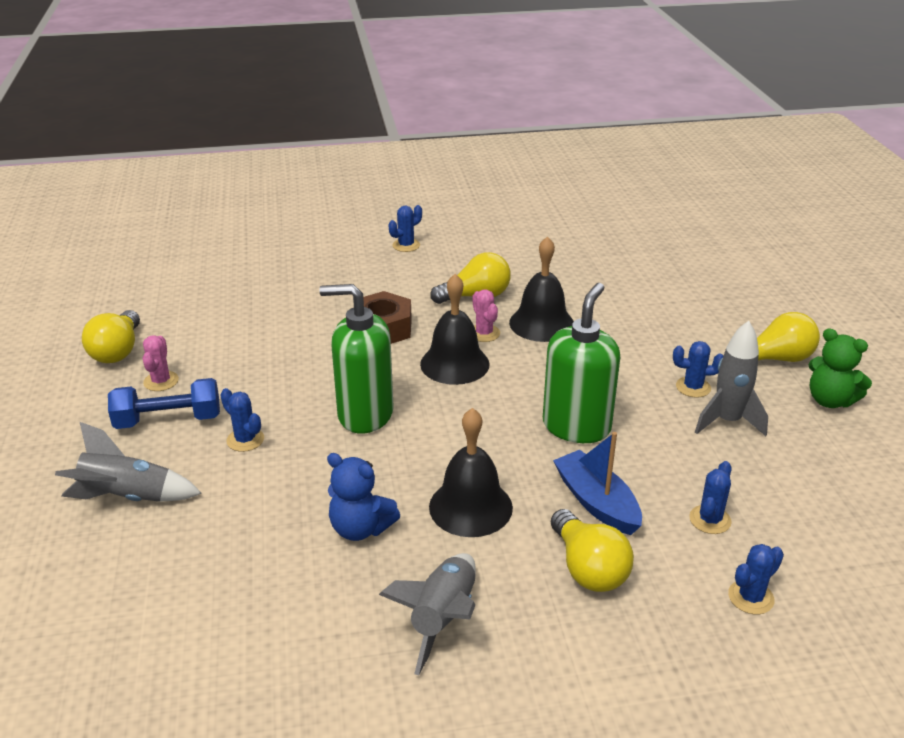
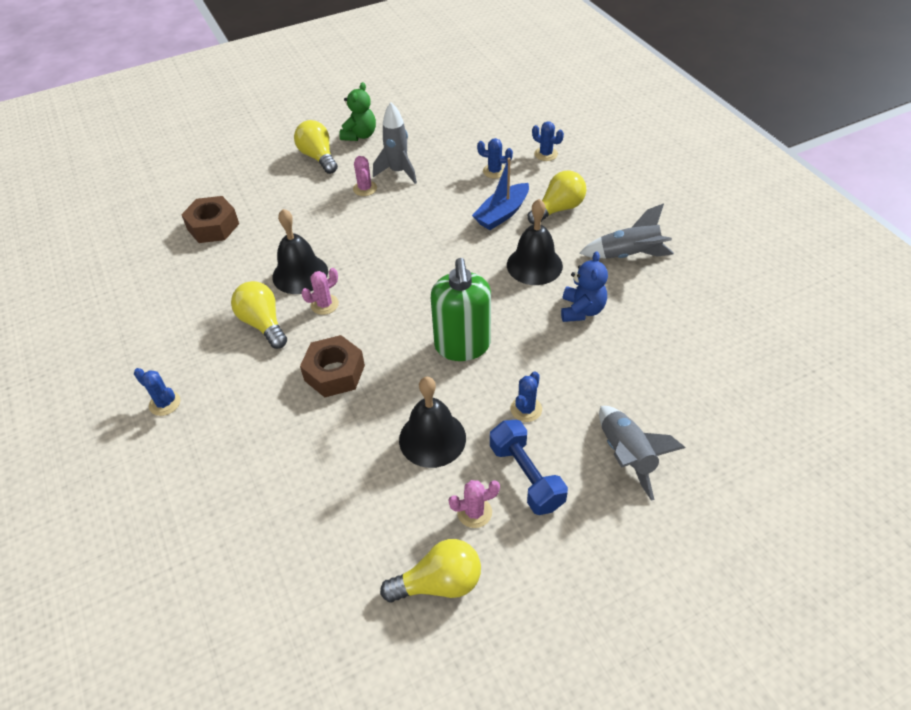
camera: 105 degrees left, 15 degrees up
black bell [420,274,490,385] -> black bell moved to [399,377,466,468]
green soap dispenser [543,283,620,443] -> none
blue cactus [673,341,723,397] -> pink cactus [353,156,377,196]
none -> brown nut [181,196,239,243]

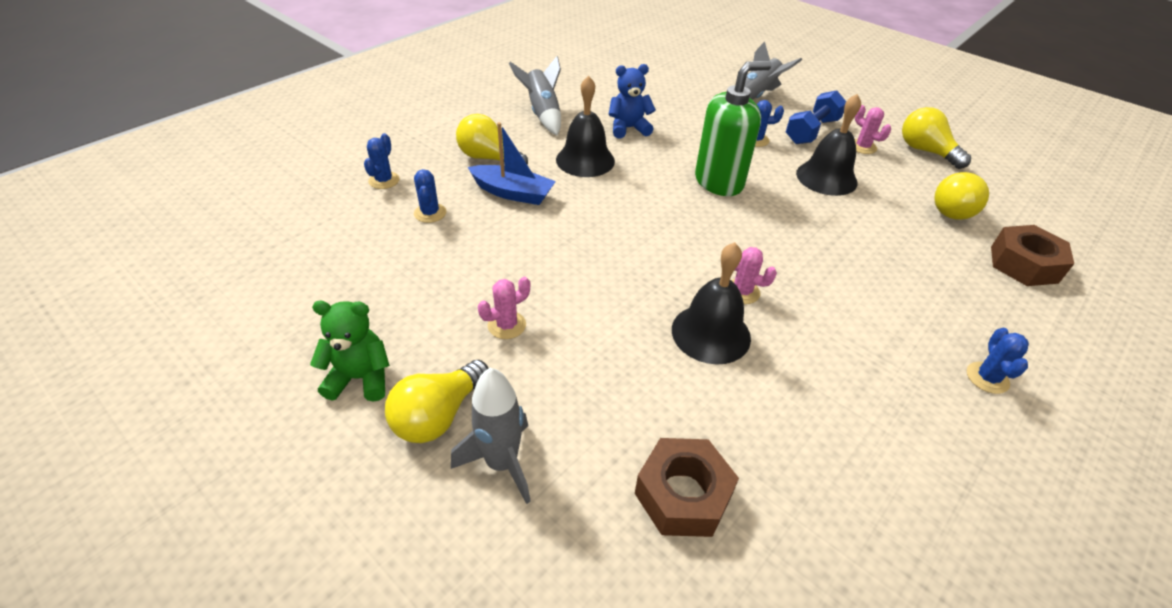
camera: 115 degrees left, 5 degrees down
yellow light bulb [231,281,287,349] -> yellow light bulb moved to [934,172,989,220]
brown nut [300,335,365,397] -> brown nut moved to [991,225,1074,286]
grey rocket [373,102,417,184] -> grey rocket moved to [451,368,531,504]

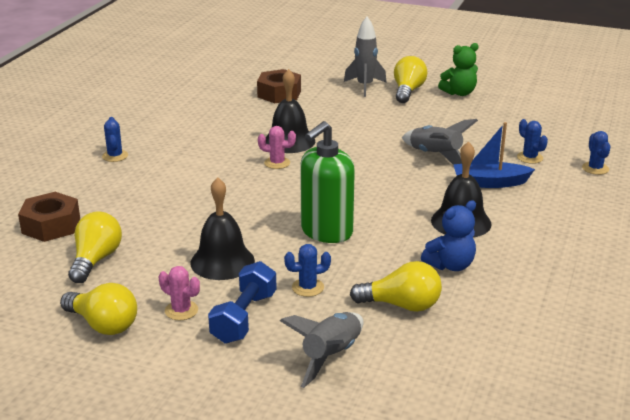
camera: 160 degrees right, 15 degrees down
yellow light bulb [456,114,528,165] -> yellow light bulb moved to [350,261,442,312]
pink cactus [478,277,530,339] -> none
grey rocket [509,56,561,135] -> grey rocket moved to [402,119,478,164]

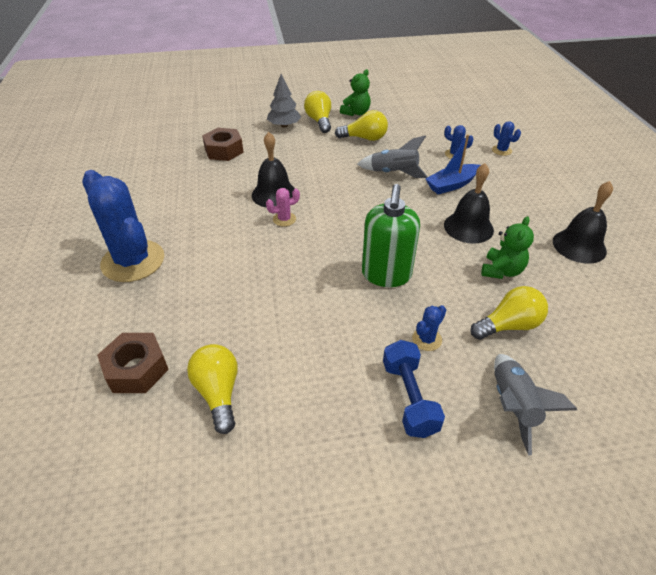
camera: 30 degrees left, 15 degrees up
yellow light bulb [60,283,137,335] -> yellow light bulb moved to [335,110,388,141]
blue cactus [102,117,128,162] -> blue cactus [82,170,164,282], size x2.42
pink cactus [159,266,200,320] -> none
black bell [190,177,255,280] -> black bell moved to [553,181,613,264]
grey rocket [344,16,387,97] -> grey tree [267,74,301,128]
blue teddy bear [421,200,476,271] -> green teddy bear [481,216,534,279]

